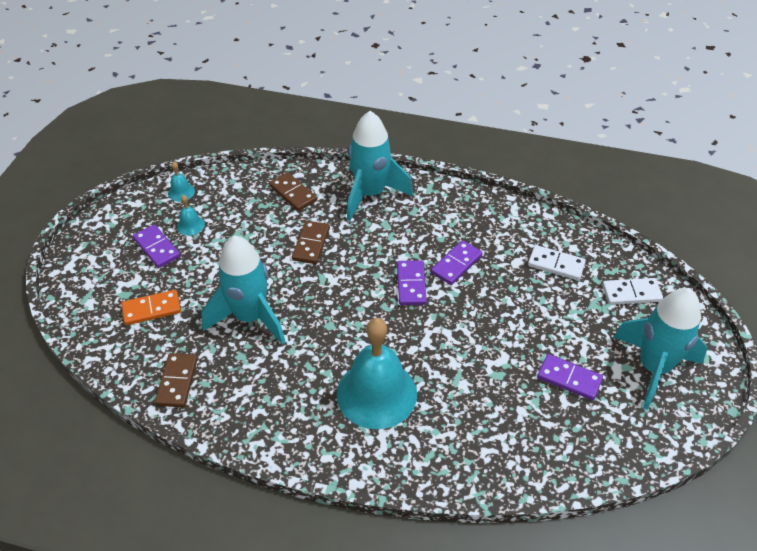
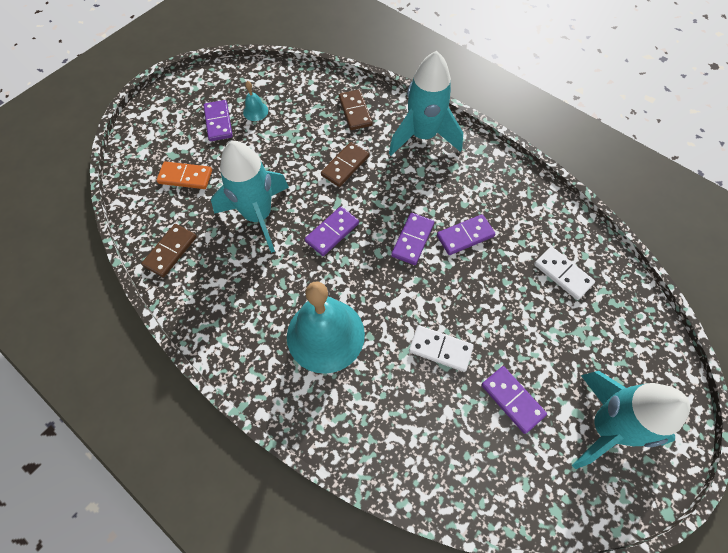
camera: 25 degrees right, 15 degrees up
turquoise bell [168,162,195,202] -> none
white domino [602,278,663,305] -> white domino moved to [409,325,474,372]
none -> purple domino [305,206,359,256]

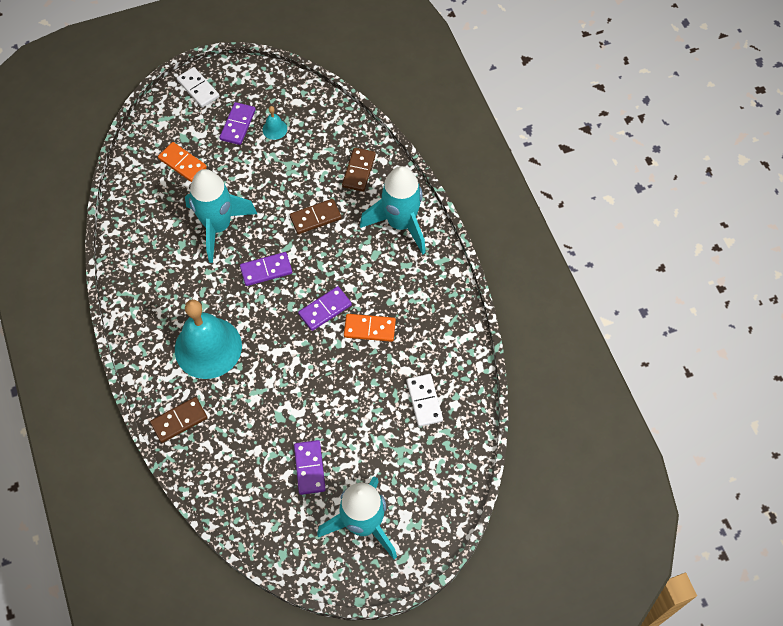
camera: 30 degrees right, 0 degrees up
brown domino [141,224,197,277] -> brown domino moved to [150,397,207,443]
white domino [409,325,474,372] -> white domino moved to [177,67,220,108]
purple domino [437,214,495,255] -> orange domino [344,314,396,342]

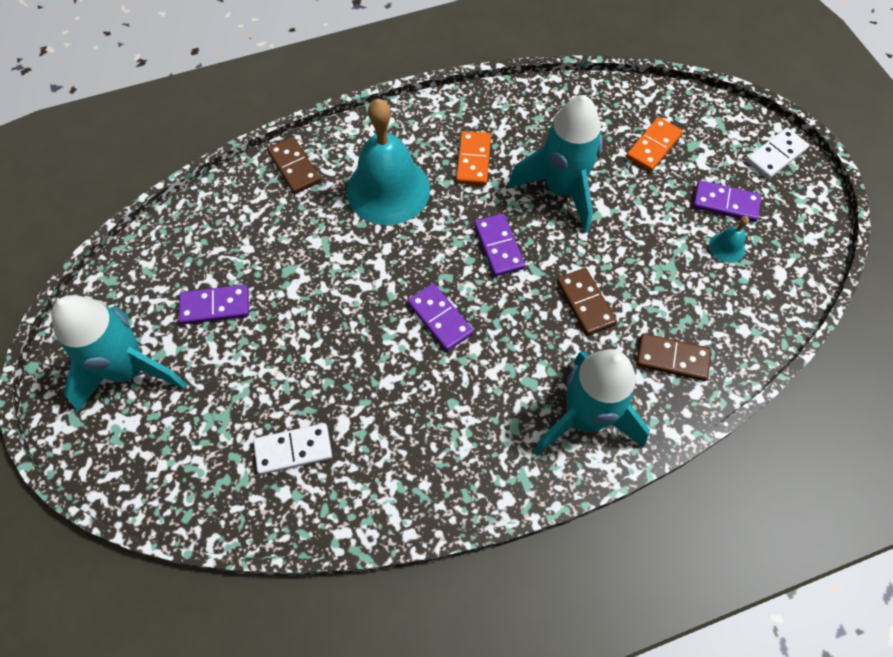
camera: 90 degrees right, 0 degrees up
orange domino [344,314,396,342] -> orange domino moved to [456,131,491,185]

